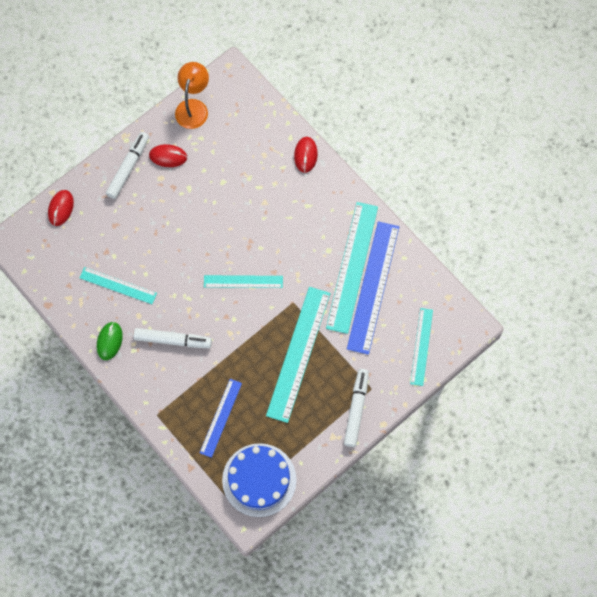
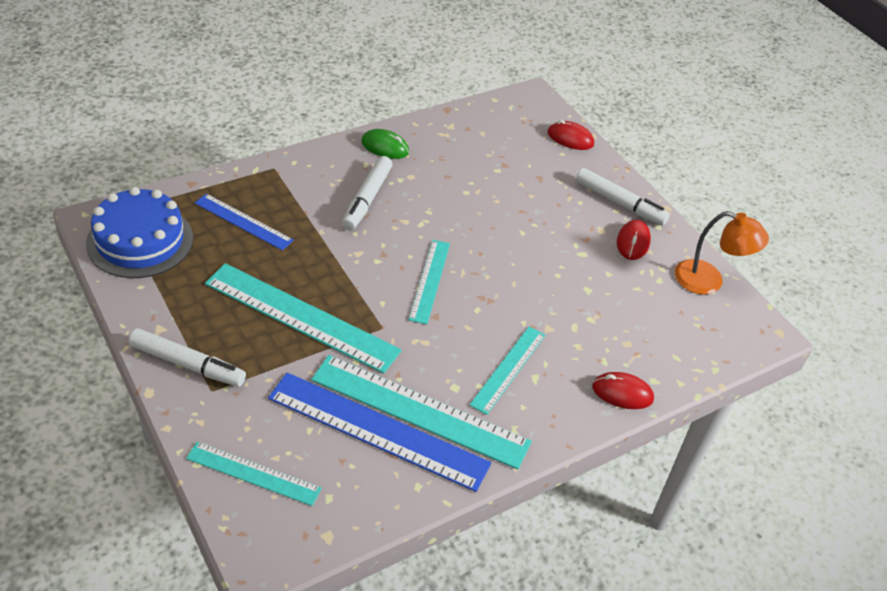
camera: 95 degrees right, 25 degrees down
turquoise ruler [80,267,157,304] -> turquoise ruler moved to [470,327,545,415]

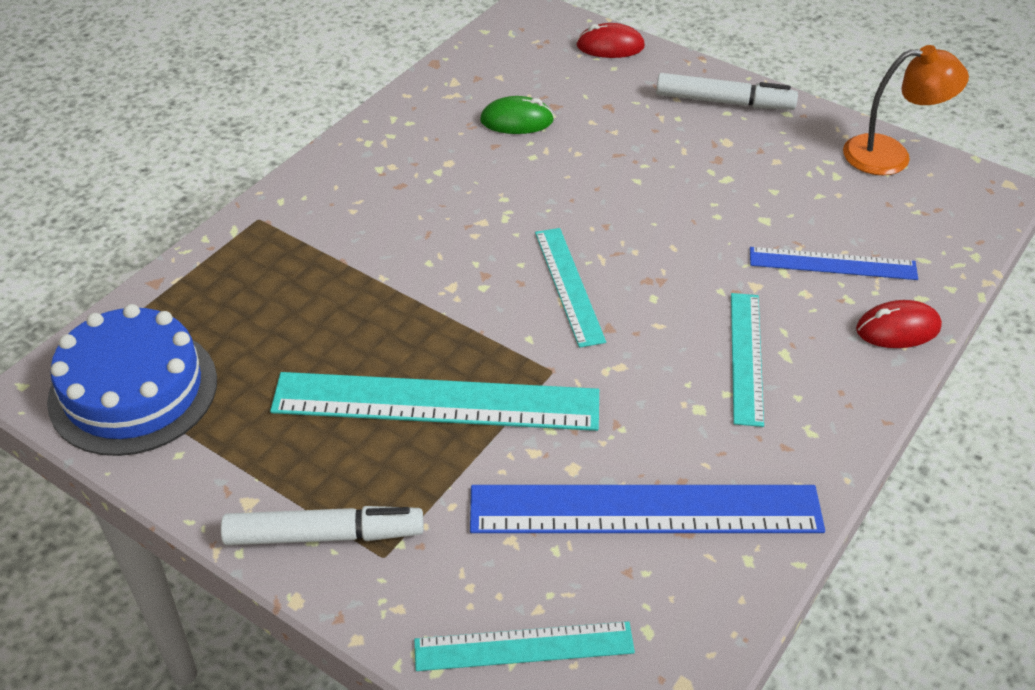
camera: 20 degrees left, 0 degrees up
blue ruler [195,193,294,251] -> blue ruler moved to [750,247,918,280]
turquoise ruler [311,355,532,470] -> none
white marker [342,156,393,230] -> none
green mouse [361,129,409,159] -> green mouse moved to [480,96,554,134]
red mouse [617,220,651,260] -> none

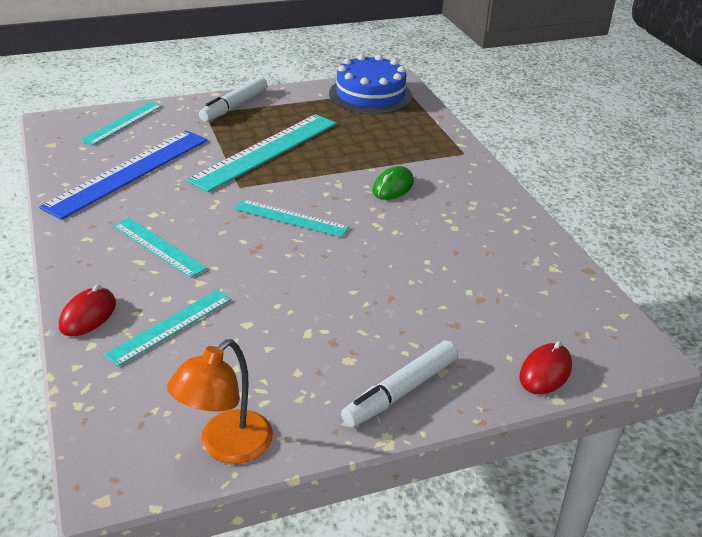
camera: 125 degrees right, 10 degrees down
green mouse [480,96,554,134] -> green mouse moved to [372,166,414,200]
blue ruler [750,247,918,280] -> turquoise ruler [104,290,231,366]

